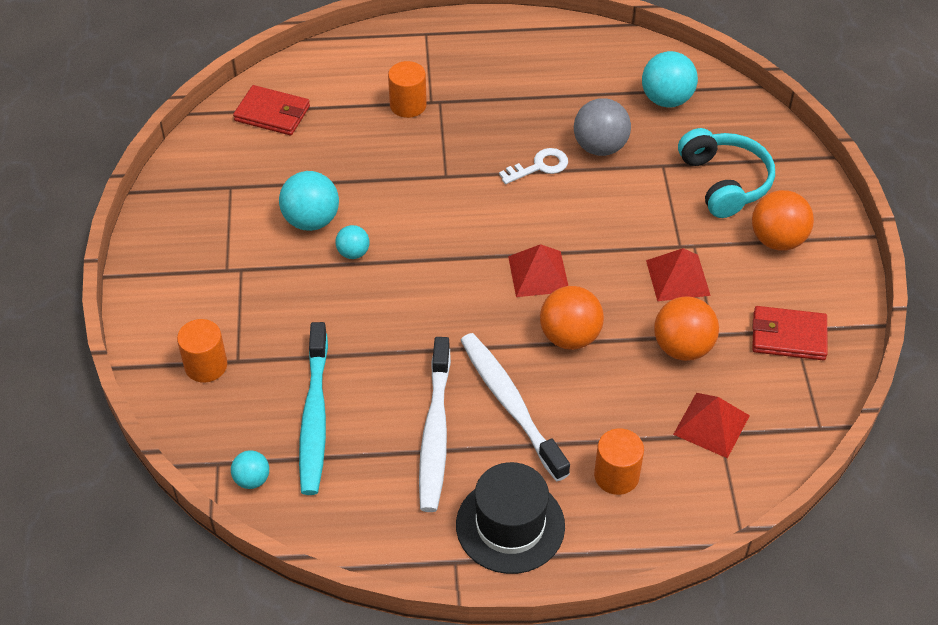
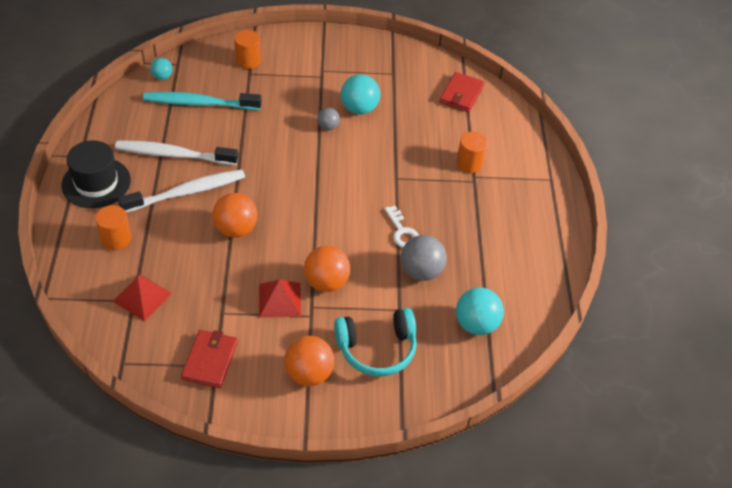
camera: 90 degrees right, 0 degrees up
turquoise ball [336,225,369,259] -> grey ball [317,108,340,130]
red pyramid [508,244,568,297] -> none
orange ball [654,297,719,361] -> orange ball moved to [304,246,350,292]

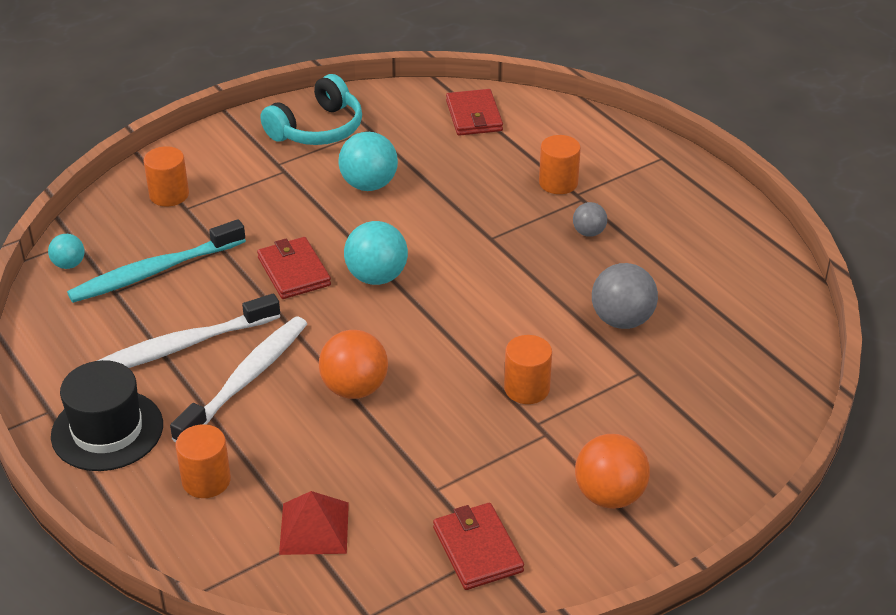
camera: 30 degrees left, 10 degrees down
red pyramid [259,280,301,318] -> none
orange ball [304,246,350,292] -> orange cylinder [504,335,552,404]
grey ball [317,108,340,130] -> grey ball moved to [573,202,607,237]
turquoise headphones [334,308,417,376] -> turquoise headphones moved to [260,74,362,145]
white key [385,206,419,248] -> none
turquoise ball [456,287,504,335] -> turquoise ball moved to [344,221,408,285]
none -> red wallet [257,237,331,299]

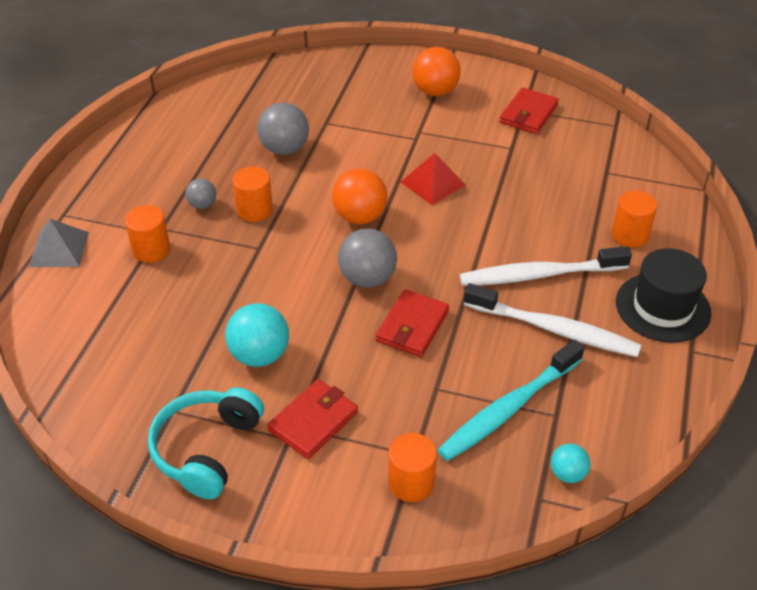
camera: 130 degrees left, 5 degrees up
turquoise toothbrush [67,219,246,303] -> turquoise toothbrush turned 120 degrees clockwise [437,340,584,461]
turquoise headphones [260,74,362,145] -> turquoise headphones turned 75 degrees counterclockwise [148,387,264,499]
red pyramid [279,491,349,555] -> red pyramid moved to [401,153,466,205]
orange ball [319,330,388,399] -> orange ball moved to [332,168,388,224]
turquoise ball [344,221,408,285] -> grey ball [338,229,397,288]
red wallet [446,89,503,136] -> red wallet moved to [267,379,358,459]
orange cylinder [504,335,552,404] -> orange cylinder moved to [232,166,273,222]
none -> grey pyramid [29,219,89,267]

